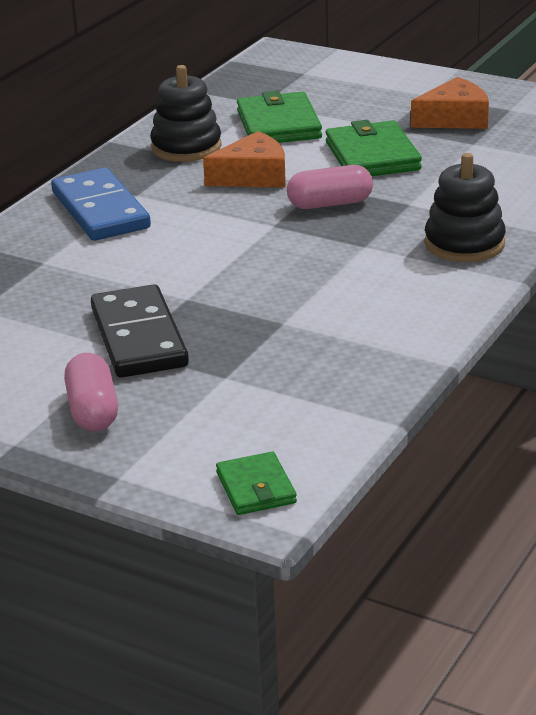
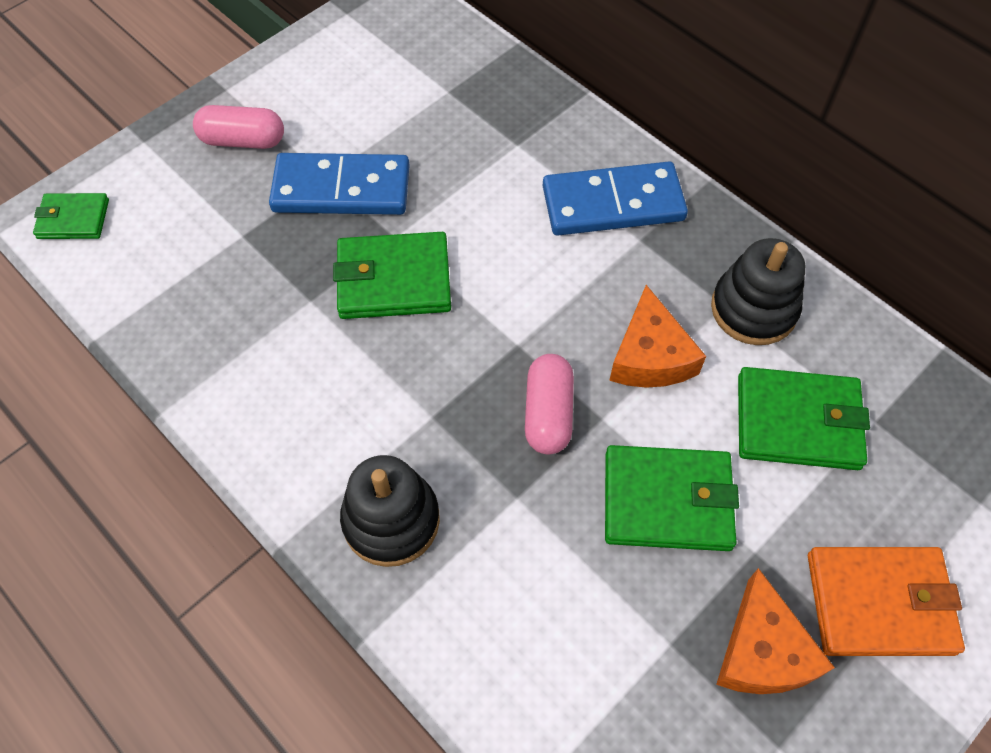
camera: 105 degrees right, 30 degrees up
black domino [91,284,189,378] -> blue domino [269,153,410,215]
none -> green wallet [333,232,451,319]
none -> orange wallet [808,547,965,656]

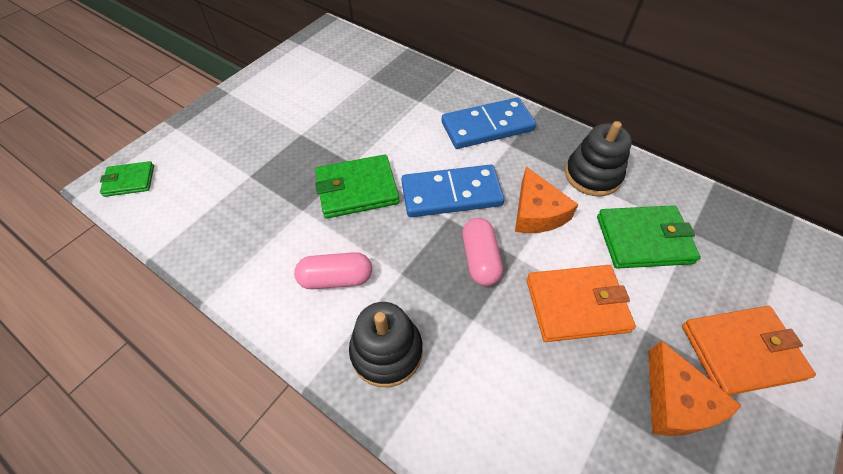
camera: 10 degrees left, 5 degrees down
pink capsule [193,105,284,149] -> pink capsule moved to [294,252,372,289]
blue domino [269,153,410,215] -> blue domino moved to [401,165,505,217]
green wallet [605,445,739,551] -> orange wallet [526,265,636,342]

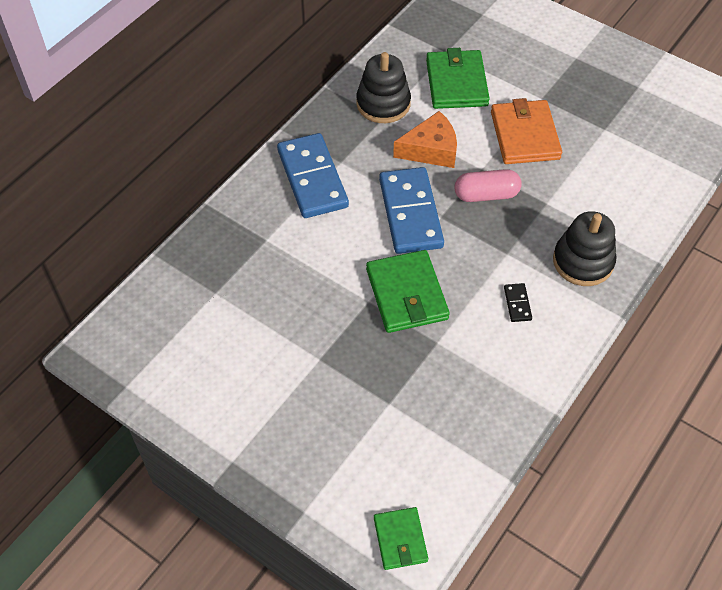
camera: 90 degrees left, 0 degrees up
pink capsule [294,252,372,289] -> black domino [504,283,532,322]
orange cheese [648,341,742,436] -> none
orange wallet [682,306,816,395] -> none

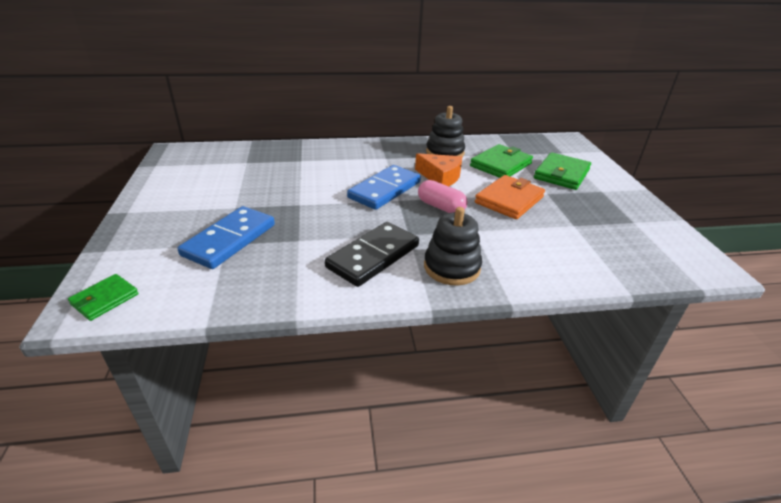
camera: 45 degrees right, 20 degrees down
blue domino [277,133,349,218] -> blue domino moved to [178,206,275,269]
green wallet [366,250,450,333] -> green wallet moved to [534,152,591,190]
black domino [504,283,532,322] -> black domino [325,222,419,287], size x2.44

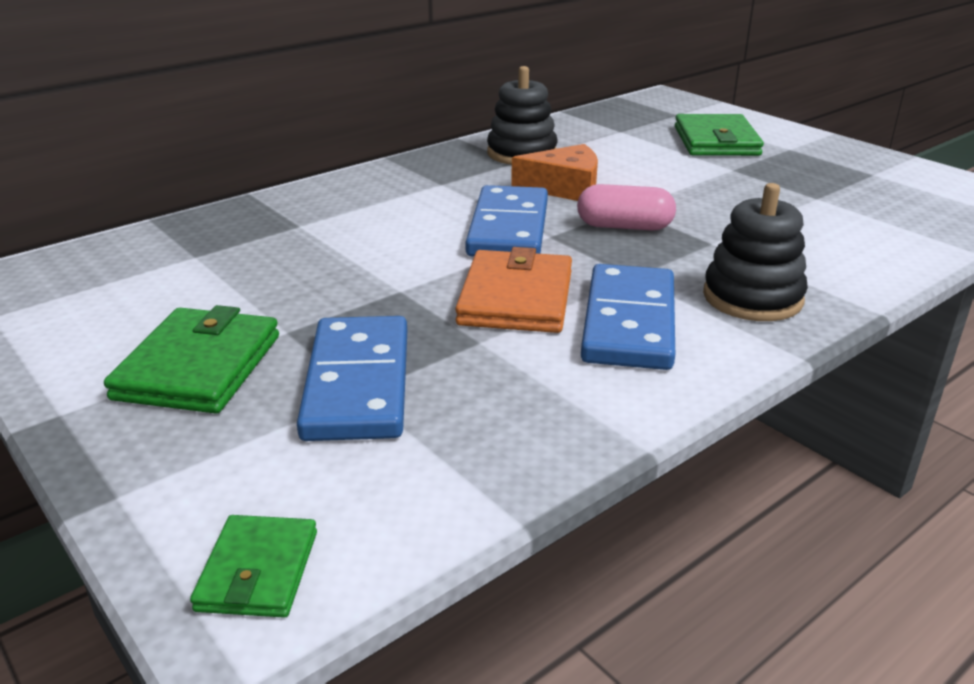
camera: 30 degrees left, 5 degrees down
black domino [325,222,419,287] -> blue domino [581,264,675,370]
green wallet [470,144,533,178] -> green wallet moved to [104,305,279,413]
orange wallet [475,175,545,219] -> orange wallet moved to [455,247,572,333]

